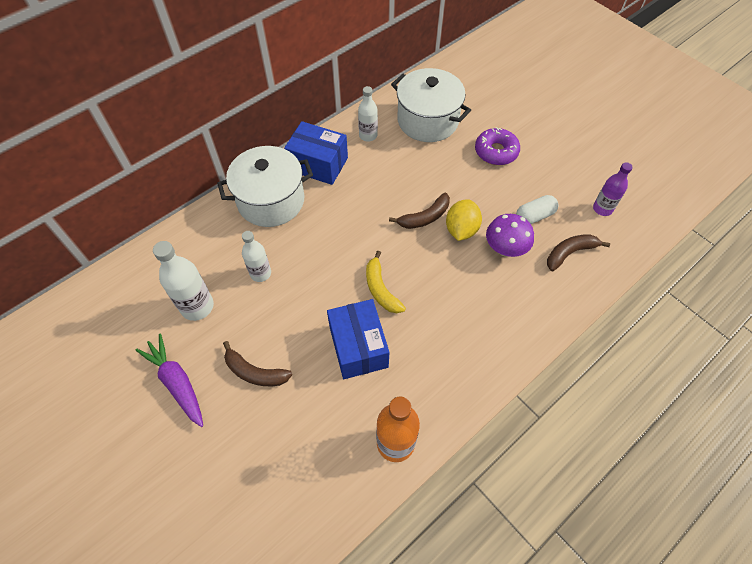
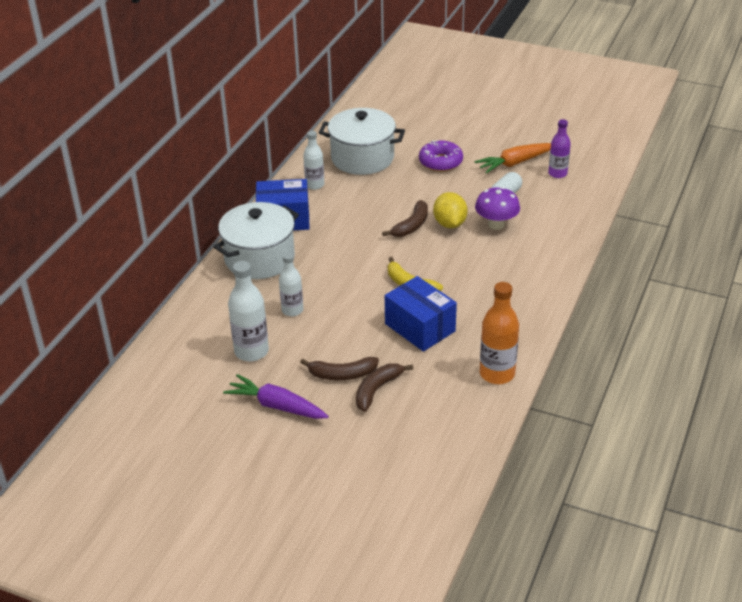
camera: 25 degrees left, 20 degrees down
brown banana [547,234,610,271] -> brown banana moved to [356,363,413,412]
none -> orange carrot [475,143,551,174]

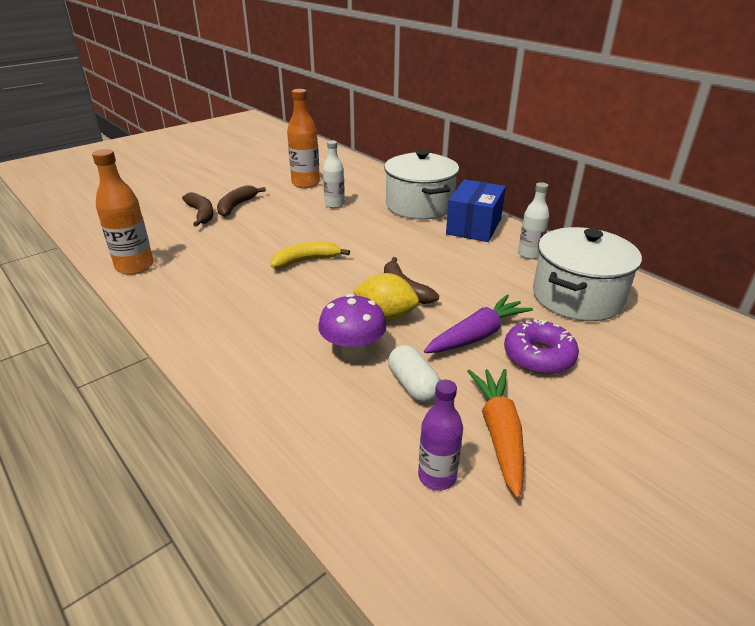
camera: 115 degrees right, 5 degrees down
purple carrot [223,374,329,419] -> purple carrot moved to [424,294,533,353]
white bottle [228,261,269,361] -> orange bottle [287,89,320,188]
blue box [385,276,457,352] -> none

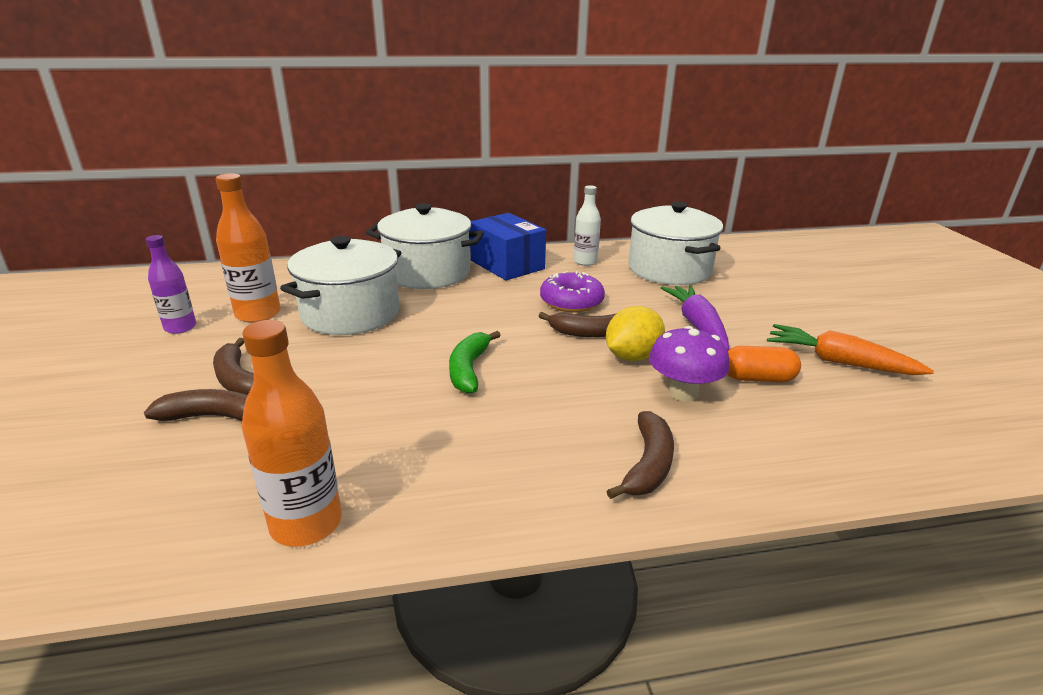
camera: 60 degrees left, 5 degrees down
yellow banana [270,241,350,269] -> green banana [449,331,501,394]
white bottle [323,140,345,208] -> white pot [280,236,402,335]
white capsule [388,345,441,403] -> orange capsule [728,346,801,382]
purple bottle [418,380,463,490] -> purple bottle moved to [146,235,196,334]
purple donut [504,320,579,374] -> purple donut moved to [540,271,605,313]
none -> brown banana [607,411,674,499]

